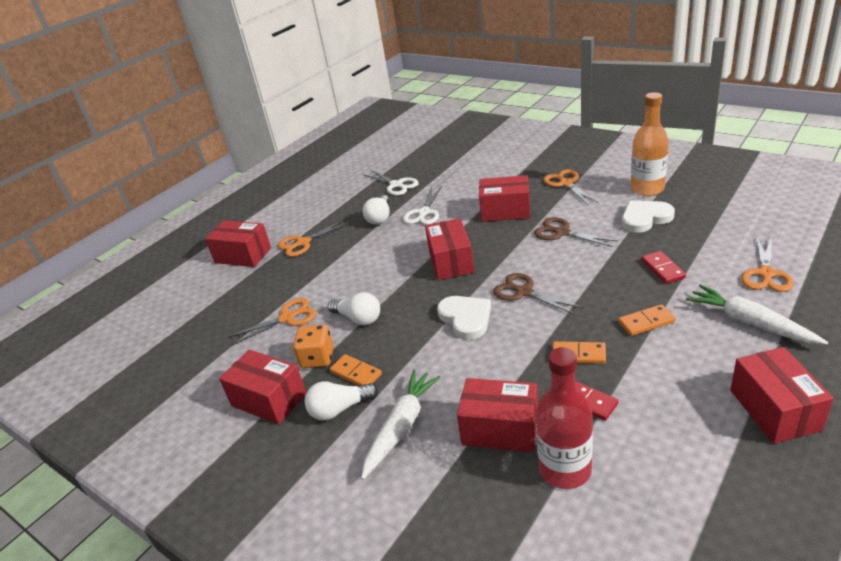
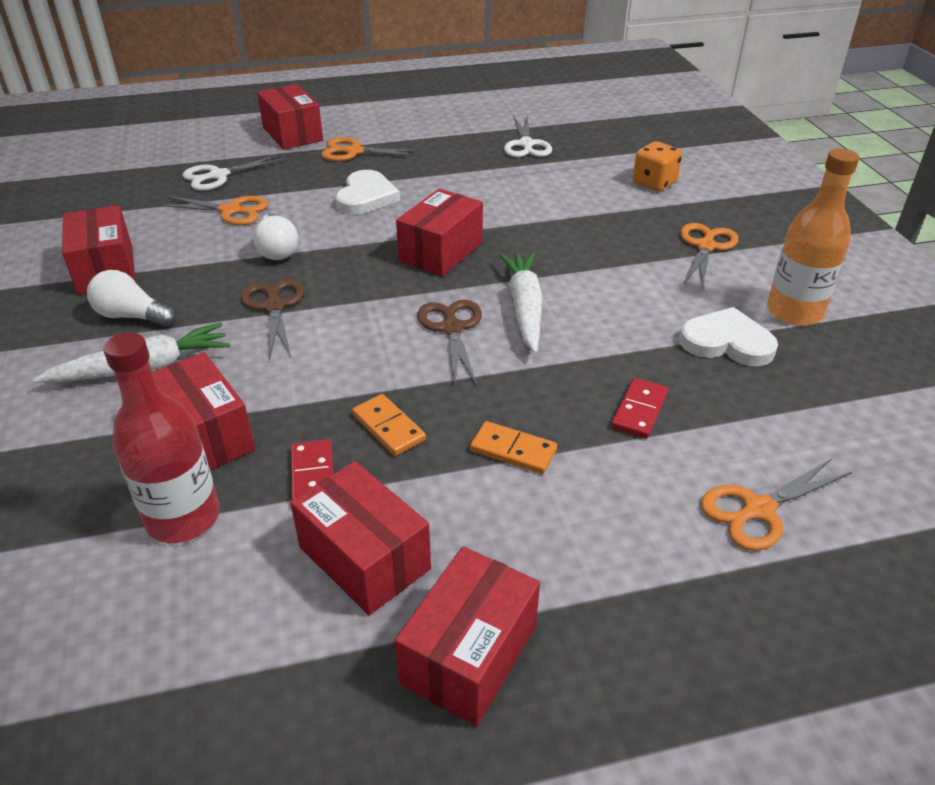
camera: 35 degrees right, 5 degrees up
orange dice [293,324,334,368] -> orange dice moved to [633,141,682,191]
orange domino [330,354,382,386] -> none
white light bulb [363,195,390,225] -> none
white scissors [403,186,442,225] -> white scissors moved to [182,154,287,191]
white heart [437,296,491,340] -> white heart moved to [335,170,400,215]
red box [479,175,530,222] -> red box moved to [290,461,431,615]
brown scissors [534,217,618,247] -> brown scissors moved to [241,279,304,360]
white carrot [686,284,828,345] -> white carrot moved to [499,252,543,353]

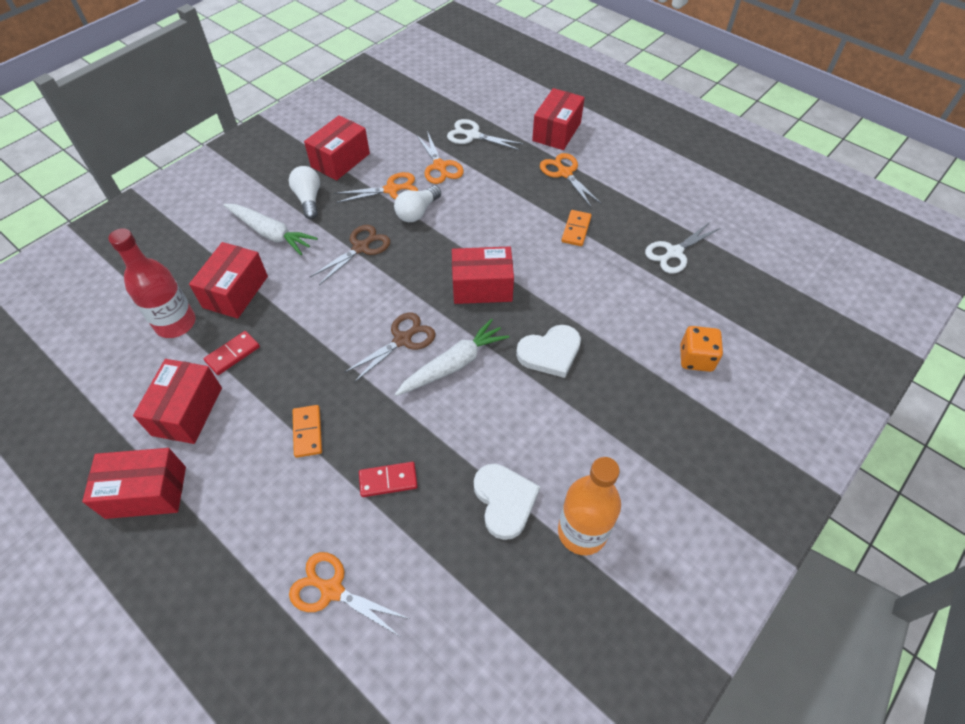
camera: 55 degrees right, 15 degrees up
white heart [335,170,400,215] -> white heart moved to [516,325,581,378]
orange domino [352,394,426,456] -> orange domino moved to [561,210,592,246]
orange scissors [680,223,738,289] -> orange scissors moved to [335,172,418,203]

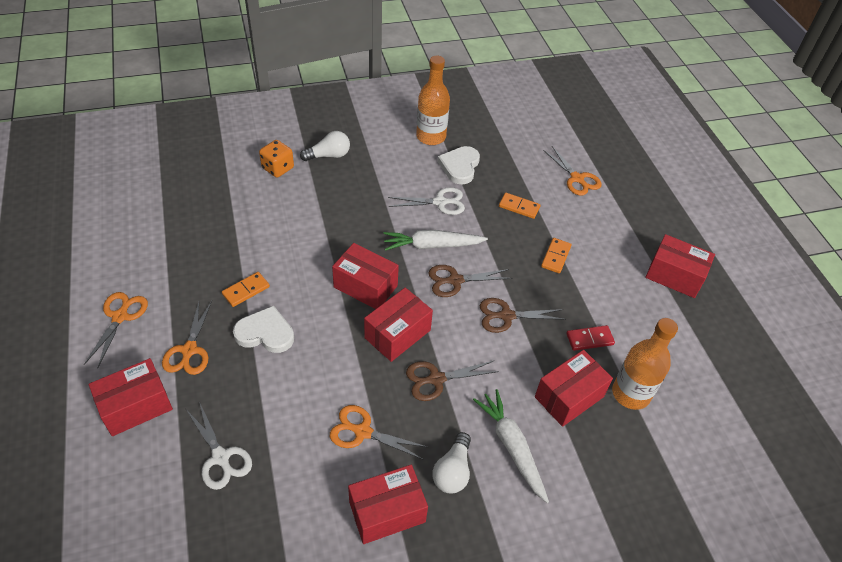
camera: 150 degrees left, 5 degrees down
red bottle [108,228,196,338] -> orange bottle [612,318,678,410]
red box [133,359,222,444] -> red box moved to [364,288,433,362]
red domino [359,462,418,497] -> orange domino [499,193,540,219]
white light bulb [394,185,441,222] -> white light bulb moved to [300,131,350,161]
orange scissors [417,131,464,184] -> orange scissors moved to [84,292,148,367]
white heart [516,325,581,378] -> white heart moved to [233,306,294,353]
white scissors [645,221,721,274] -> white scissors moved to [388,187,465,215]
none -> brown scissors [480,298,566,333]

